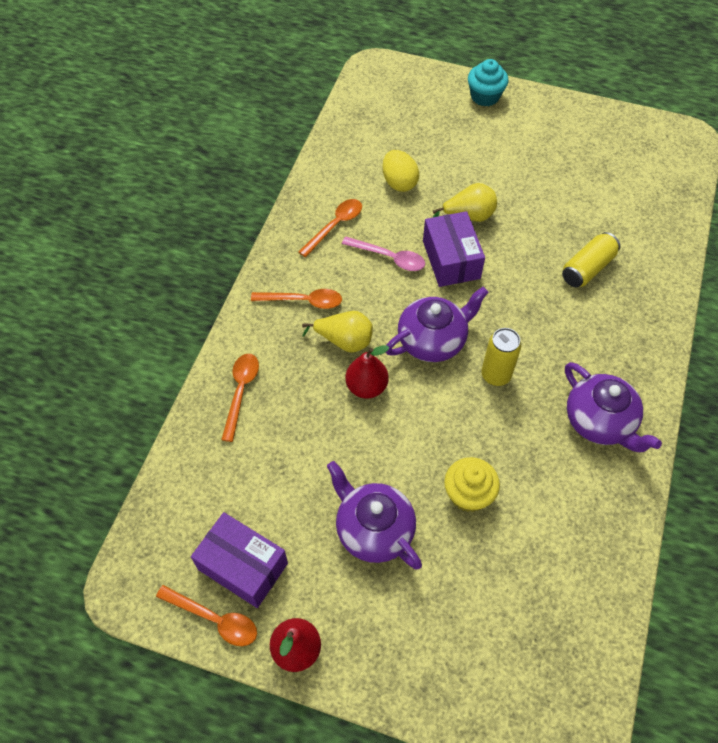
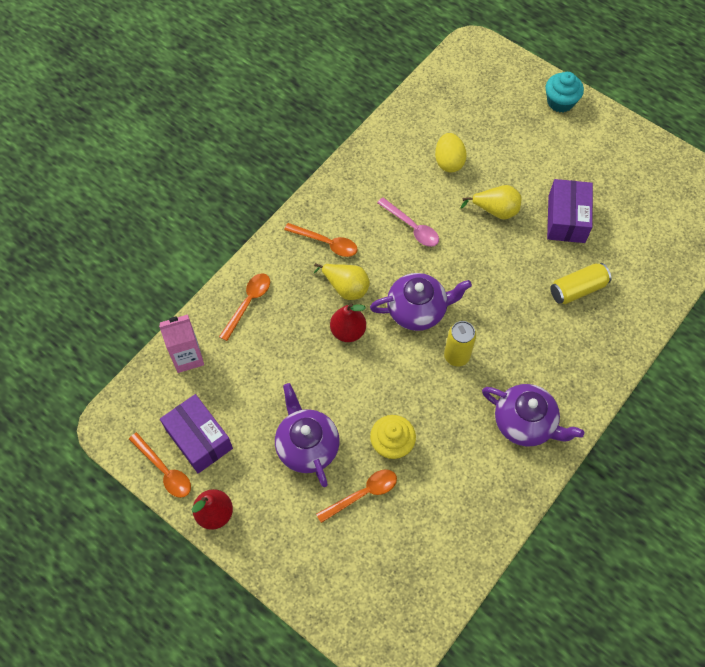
camera: 20 degrees right, 5 degrees up
orange spoon [298,199,362,257] -> orange spoon moved to [316,470,397,523]
purple box [423,211,485,287] -> purple box moved to [547,179,593,243]
purple teapot [565,362,662,452] -> purple teapot turned 45 degrees counterclockwise [482,384,584,446]
none -> pink carton [159,315,204,373]

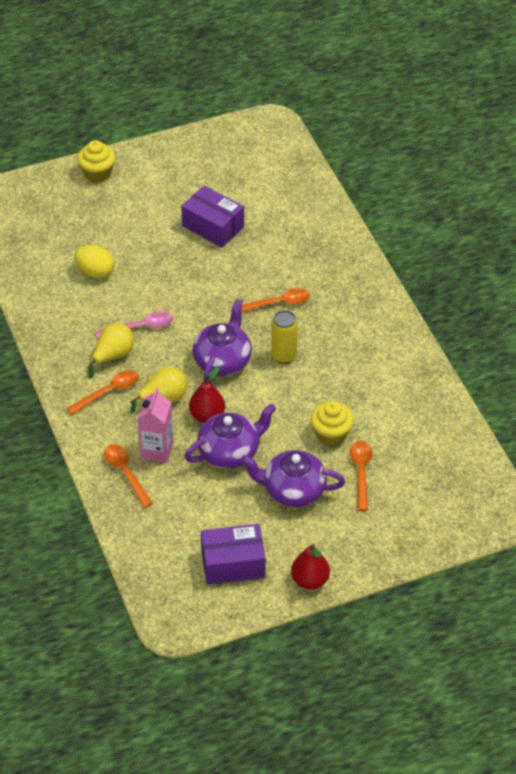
camera: 60 degrees left, 15 degrees down
orange spoon [129,432,191,498] -> orange spoon moved to [241,288,310,312]
pink carton [159,315,204,373] -> pink carton moved to [137,388,173,463]
yellow pear [460,185,522,220] -> yellow pear moved to [87,324,134,379]
purple teapot [482,384,584,446] -> purple teapot moved to [184,404,276,469]
turquoise cupcake [546,72,584,112] -> yellow cupcake [77,140,115,182]
yellow can [550,263,611,304] -> none

